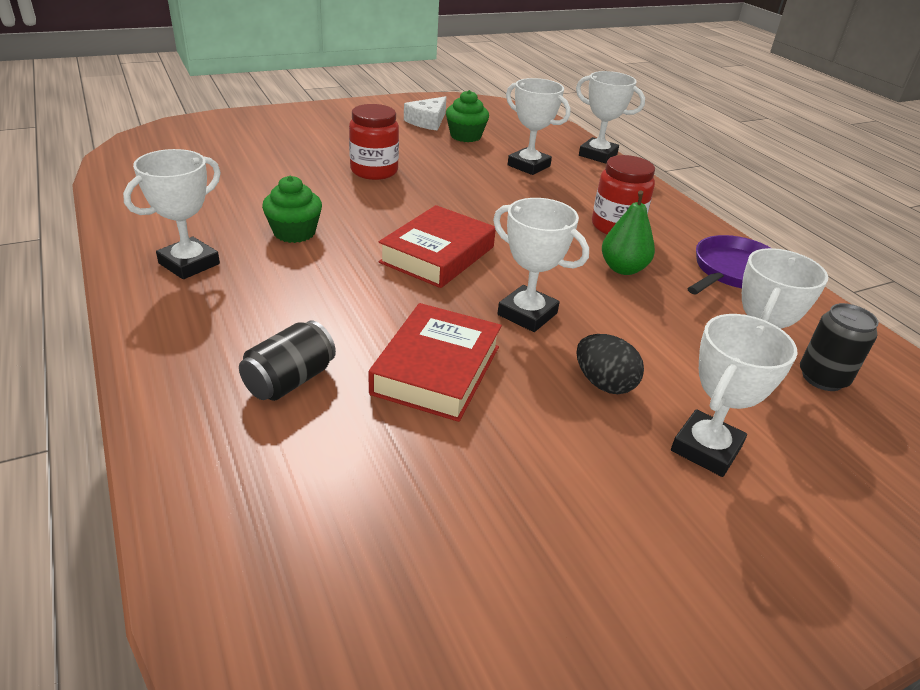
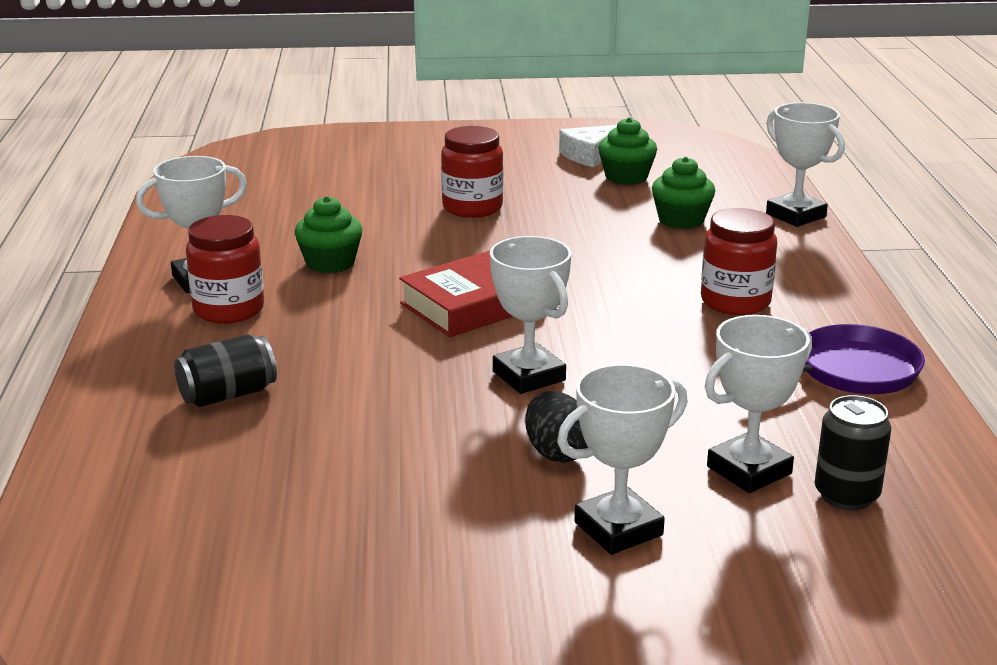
camera: 25 degrees right, 10 degrees down
red book [368,303,502,422] -> none
white trophy [506,78,570,175] -> green cupcake [652,157,715,229]
green pear [602,190,655,275] -> none
none -> red jar [186,215,264,324]

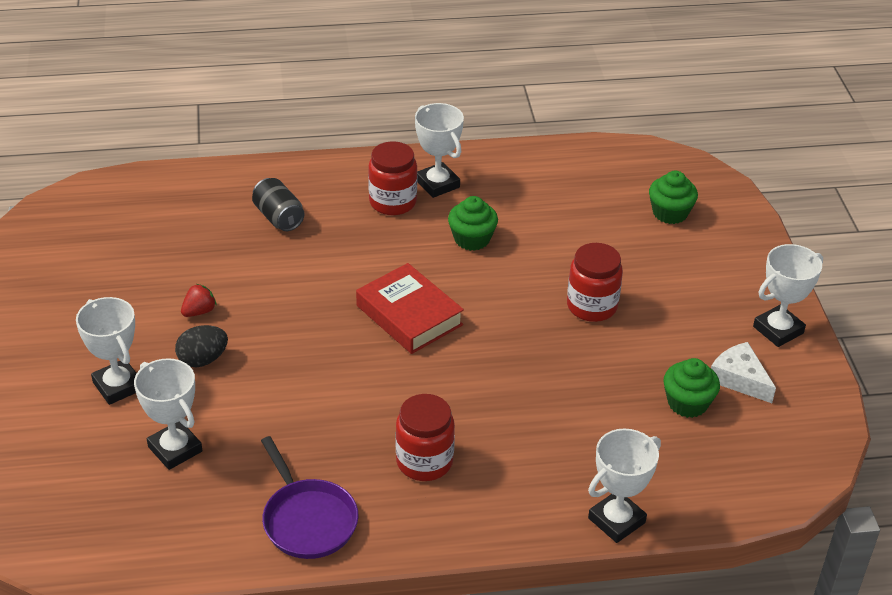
camera: 85 degrees right, 15 degrees up
white trophy [490,236,571,394] -> white trophy moved to [753,244,823,347]
green cupcake [652,157,715,229] -> green cupcake moved to [649,171,698,224]
black can [815,395,891,510] -> none
none -> red strawberry [181,284,217,317]

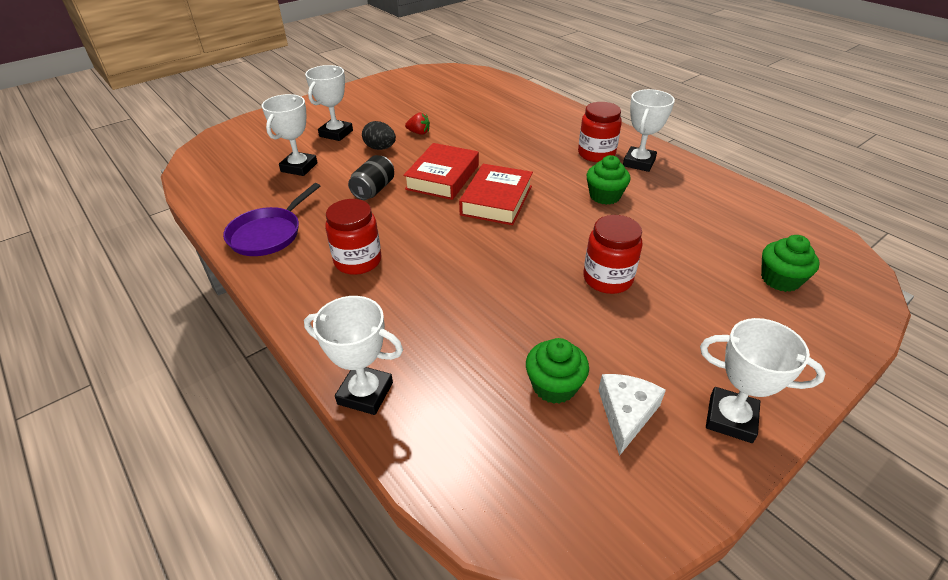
camera: 60 degrees right, 0 degrees up
black can [252,178,305,231] -> black can moved to [348,155,394,200]
none -> red book [403,143,479,200]

